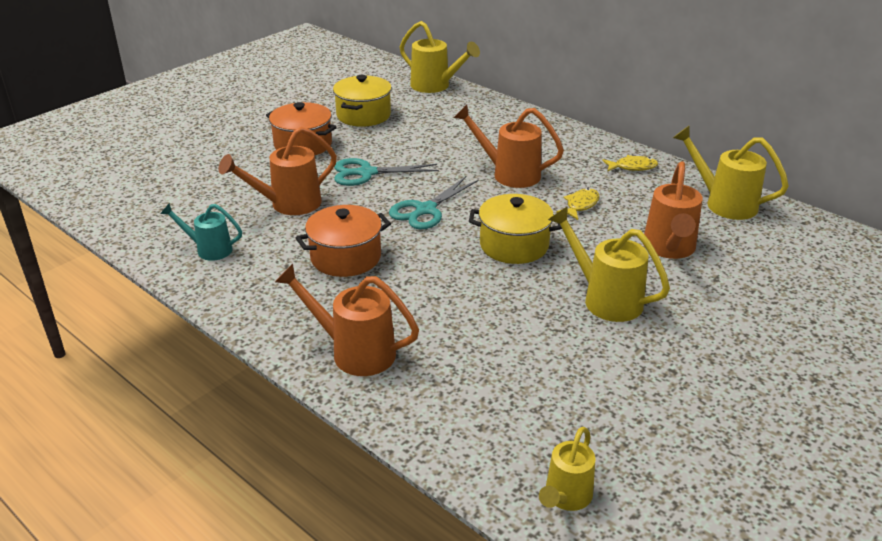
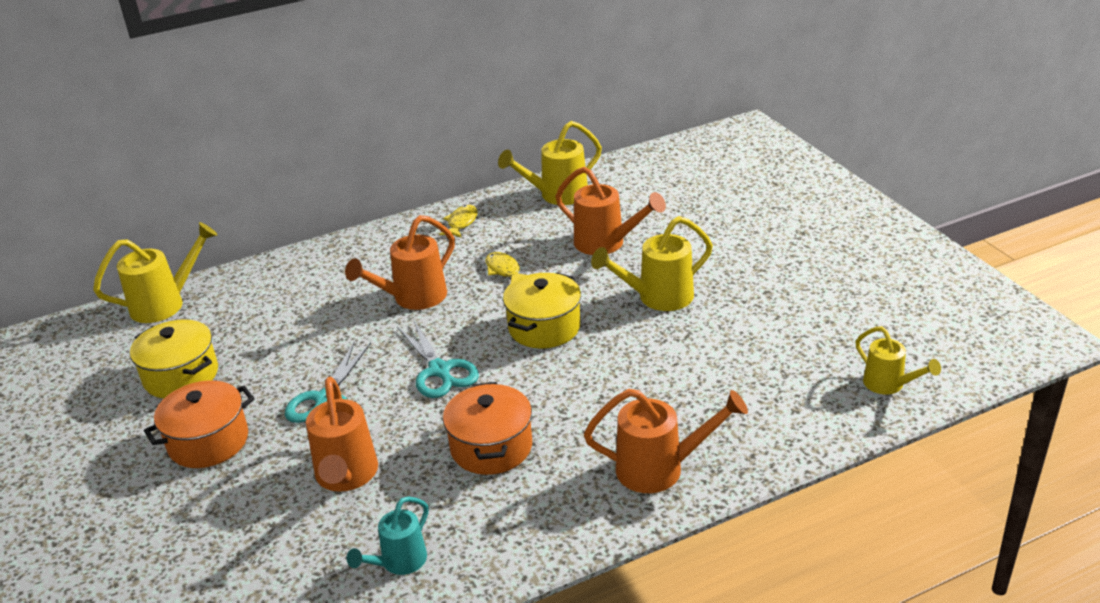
camera: 65 degrees left, 0 degrees up
orange watering can [275,263,419,376] -> orange watering can turned 135 degrees counterclockwise [584,389,748,493]

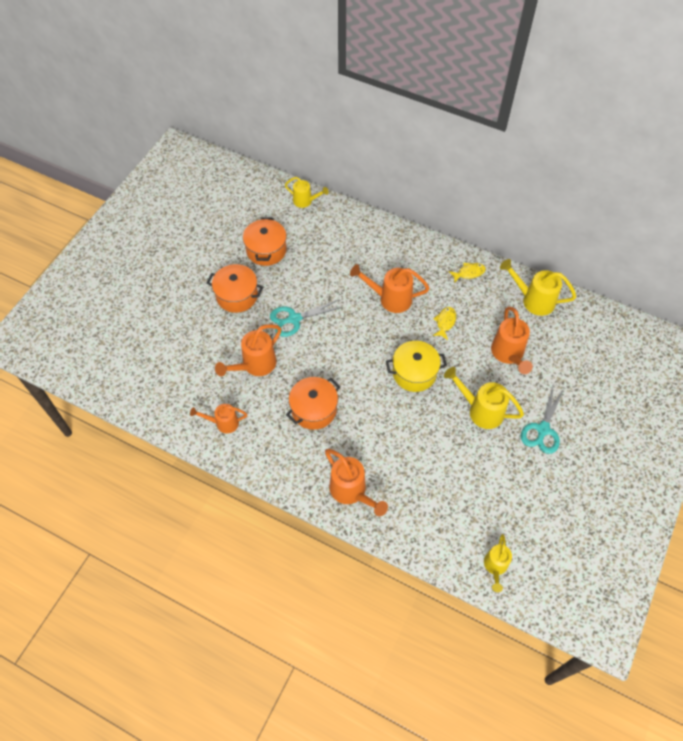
camera: 50 degrees right, 25 degrees up
yellow watering can [93,222,218,323] -> yellow watering can [285,177,329,208], size x0.64
yellow pot [130,319,218,398] -> orange pot [243,217,287,266]
turquoise watering can [347,496,429,575] -> orange watering can [190,404,247,434]
turquoise scissors [397,321,479,398] -> turquoise scissors moved to [521,386,564,454]

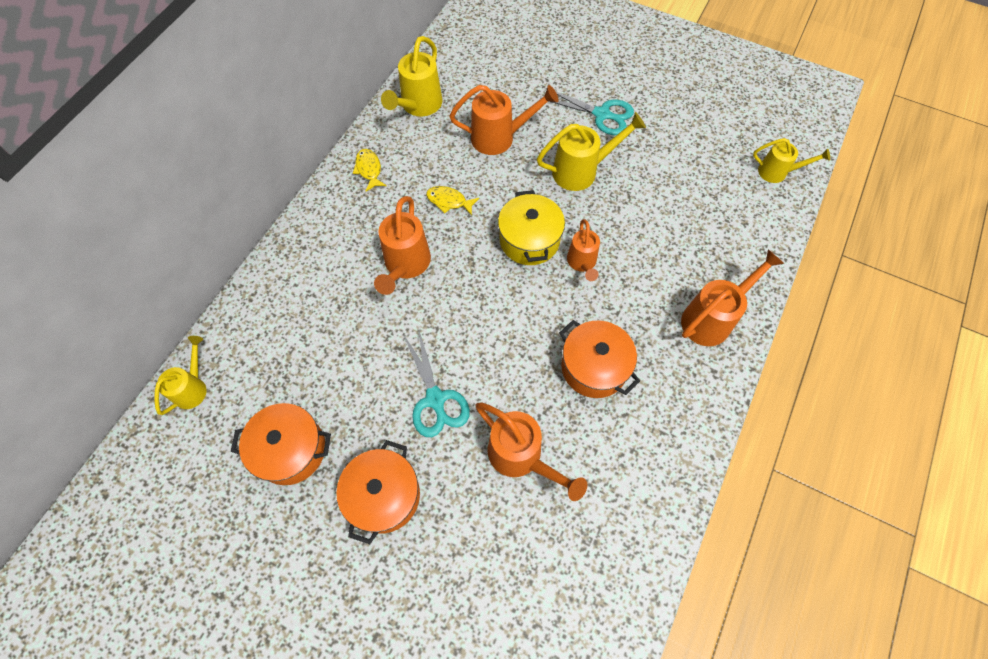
camera: 90 degrees left, 5 degrees up
orange watering can [190,404,247,434] -> orange watering can moved to [567,219,600,281]
yellow watering can [444,367,524,429] -> yellow watering can turned 135 degrees counterclockwise [537,112,646,191]

